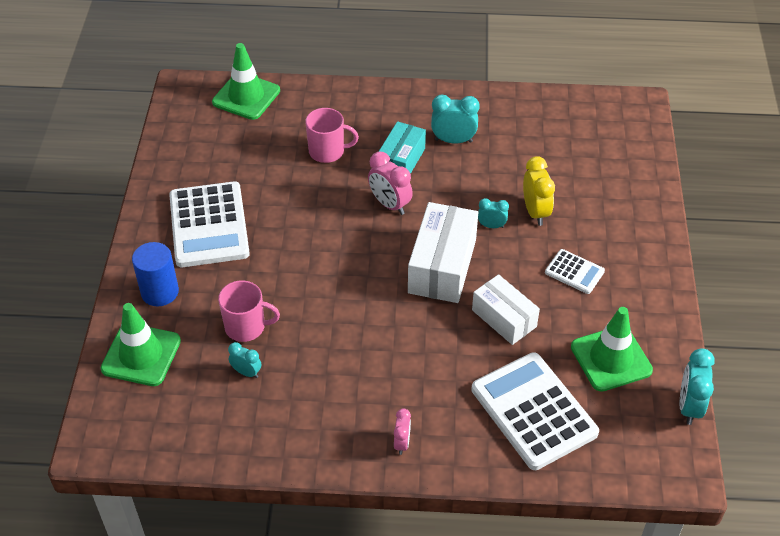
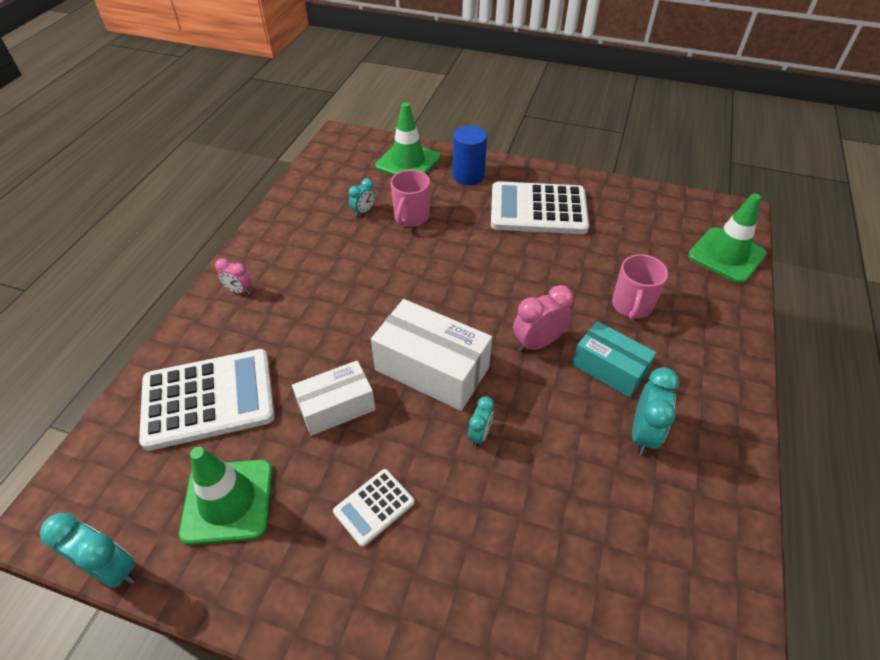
camera: 105 degrees right, 0 degrees up
yellow clock [523,156,555,226] -> none

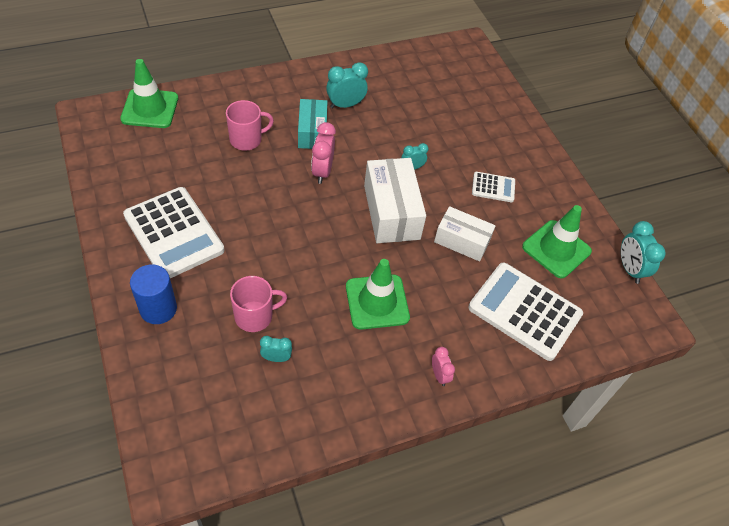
camera: 135 degrees left, 5 degrees up
green traffic cone [375,102,440,175] -> green traffic cone moved to [346,259,410,330]
pink clock [513,285,574,352] -> pink clock turned 75 degrees clockwise [311,122,336,184]

